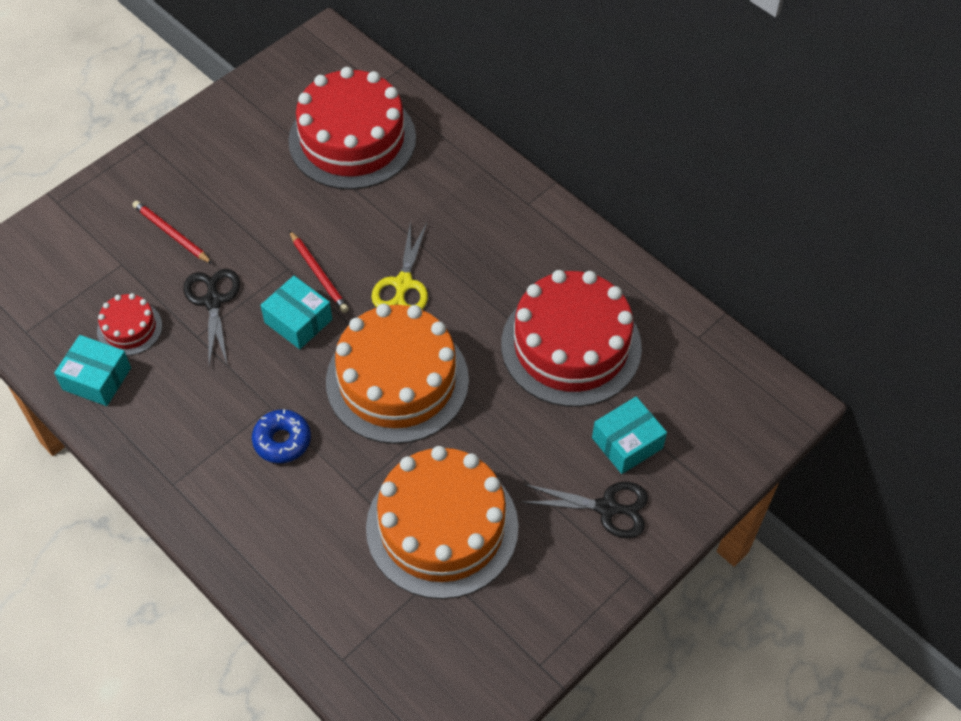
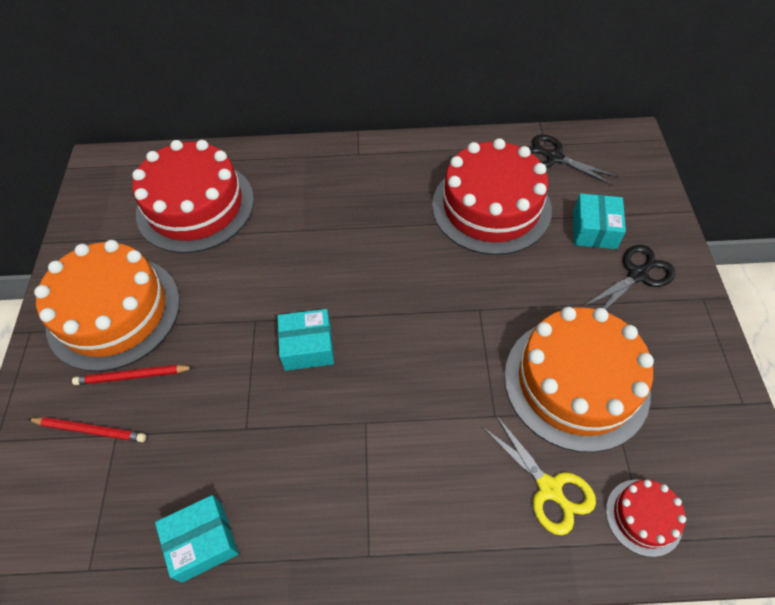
camera: 45 degrees left, 0 degrees up
red cake [97,293,162,356] -> red cake moved to [606,479,686,557]
black scissors [183,269,240,365] -> black scissors moved to [529,134,619,186]
blue donut [252,409,311,463] -> none
red pencil [289,230,349,313] -> red pencil moved to [28,417,146,442]
orange cake [326,304,469,444] -> orange cake moved to [34,240,180,372]
yellow scissors [371,221,428,310] -> yellow scissors moved to [481,414,596,535]

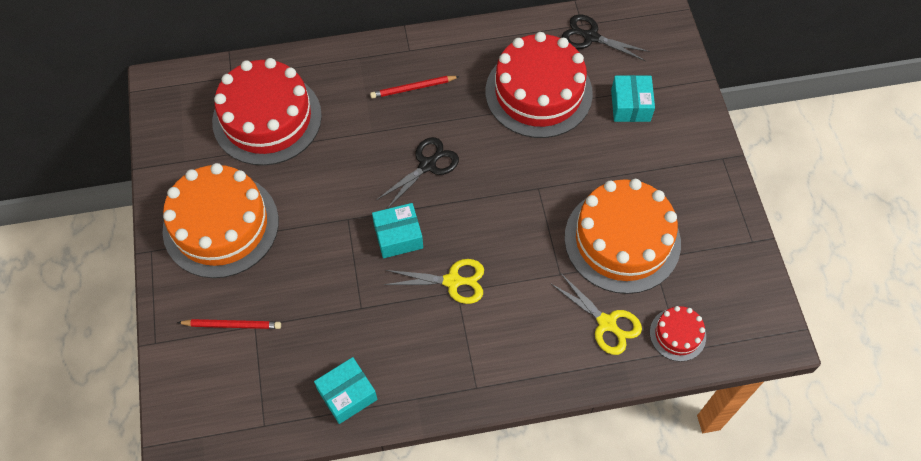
camera: 10 degrees left, 5 degrees up
red pencil [72,365,194,385] -> red pencil moved to [370,76,460,99]
black scissors [582,245,676,309] -> black scissors moved to [377,137,459,209]
none -> yellow scissors [384,259,484,304]

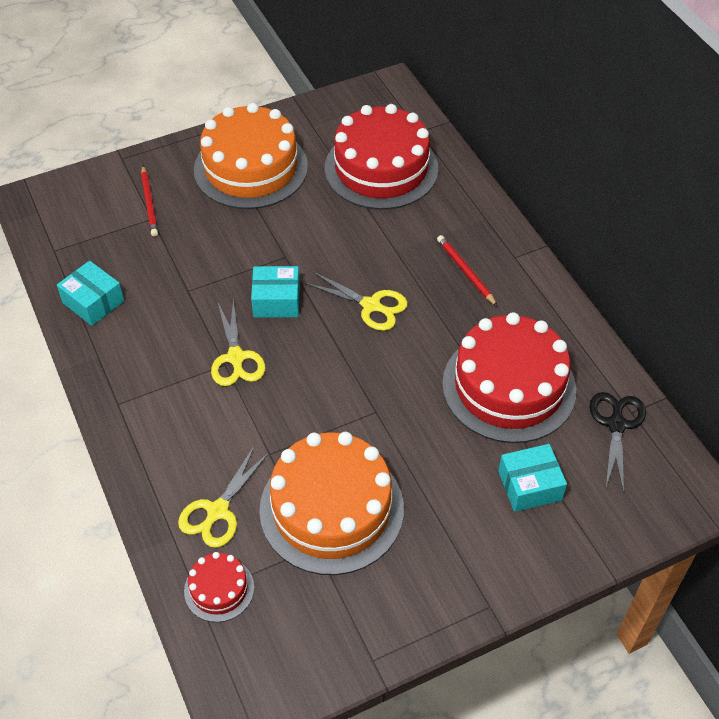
camera: 75 degrees right, 10 degrees down
turquoise box [372,203,423,258] -> turquoise box turned 60 degrees counterclockwise [251,266,300,318]
black scissors [377,137,459,209] -> yellow scissors [305,272,408,331]

